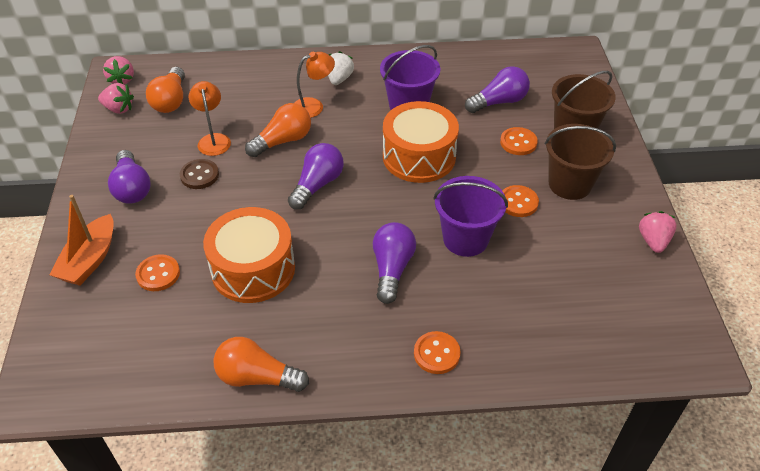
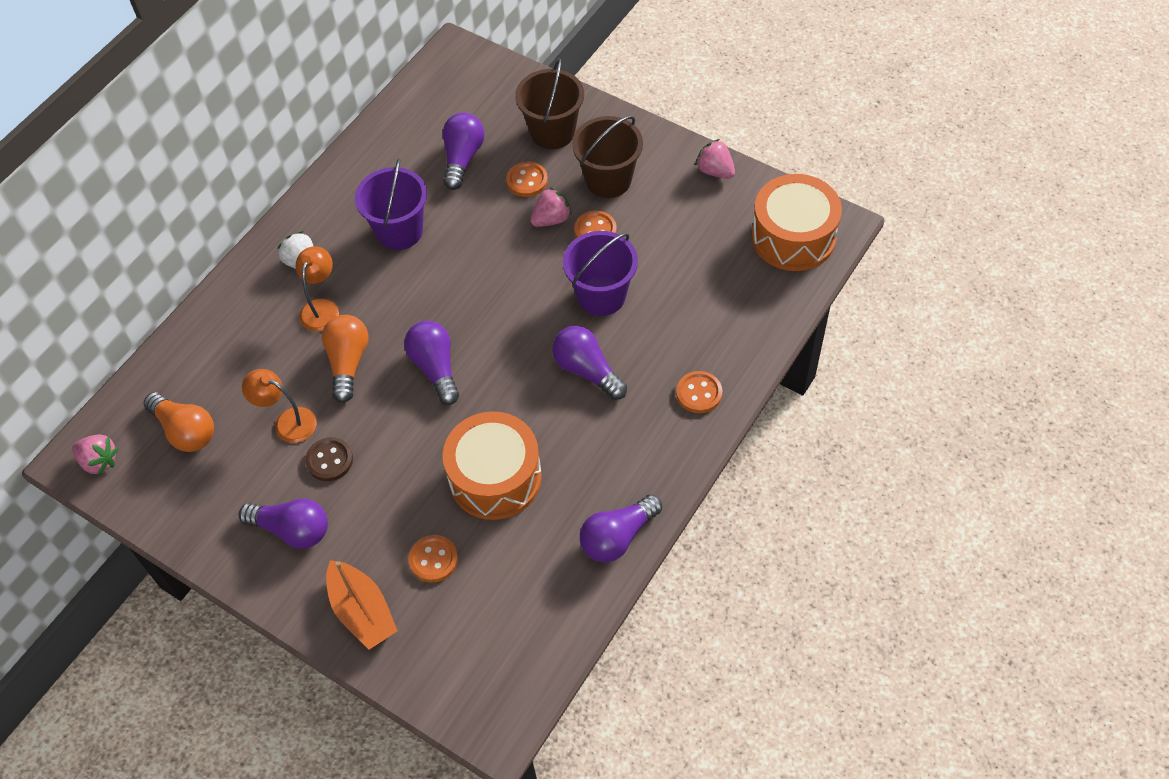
camera: 50 degrees left, 10 degrees up
pink strawberry [98,83,134,114] -> pink strawberry moved to [530,187,572,227]
orange light bulb [213,337,309,392] -> purple light bulb [580,494,662,562]
orange drum [383,101,459,183] -> orange drum moved to [751,174,842,271]

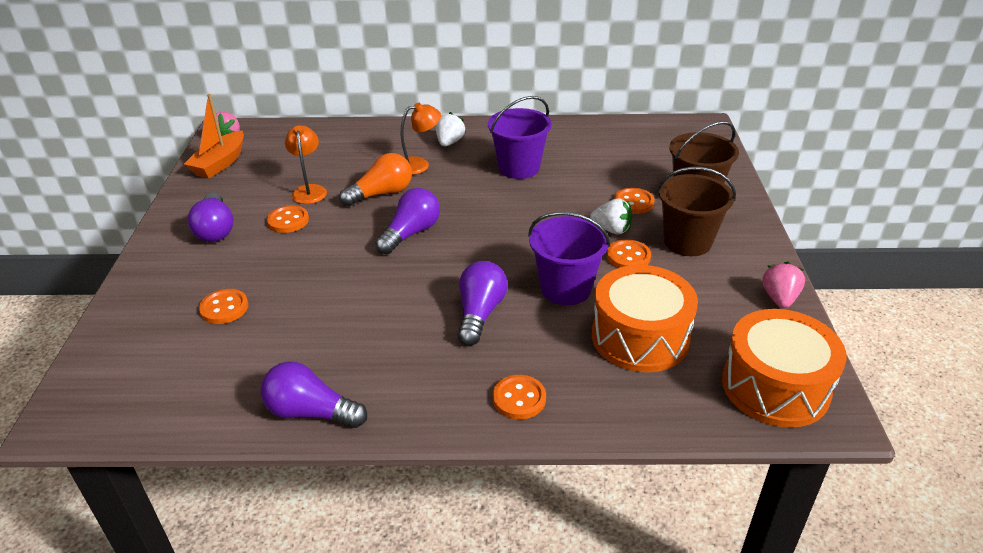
camera: 55 degrees right, 20 degrees down
orange light bulb [144,392,214,452] -> none
brown button [305,437,353,481] -> orange button [267,205,309,233]
orange boat [326,560,398,650] -> orange boat moved to [184,94,244,178]
purple light bulb [443,113,485,190] -> none
orange drum [443,412,542,520] -> orange drum moved to [592,265,698,372]
pink strawberry [530,187,572,227] -> white strawberry [590,198,632,234]

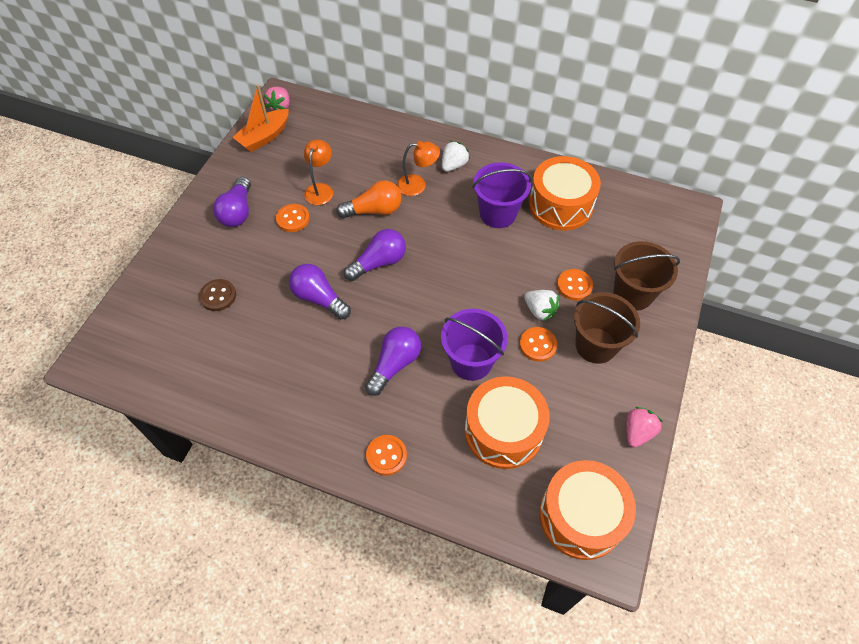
camera: 20 degrees right, 20 degrees up
orange button [199,289,248,324] -> brown button [199,279,236,311]
purple light bulb [260,361,367,428] -> purple light bulb moved to [289,264,351,319]
none -> orange drum [529,156,601,230]

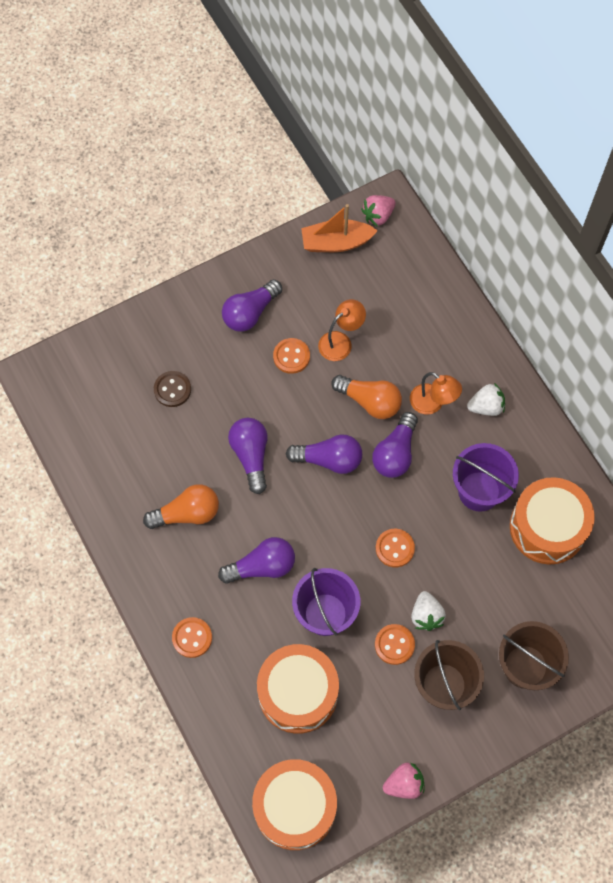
camera: 40 degrees right, 10 degrees up
orange button [557,269,593,301] -> orange button moved to [376,529,415,567]
none -> orange light bulb [143,484,219,529]
none -> purple light bulb [372,412,418,478]

